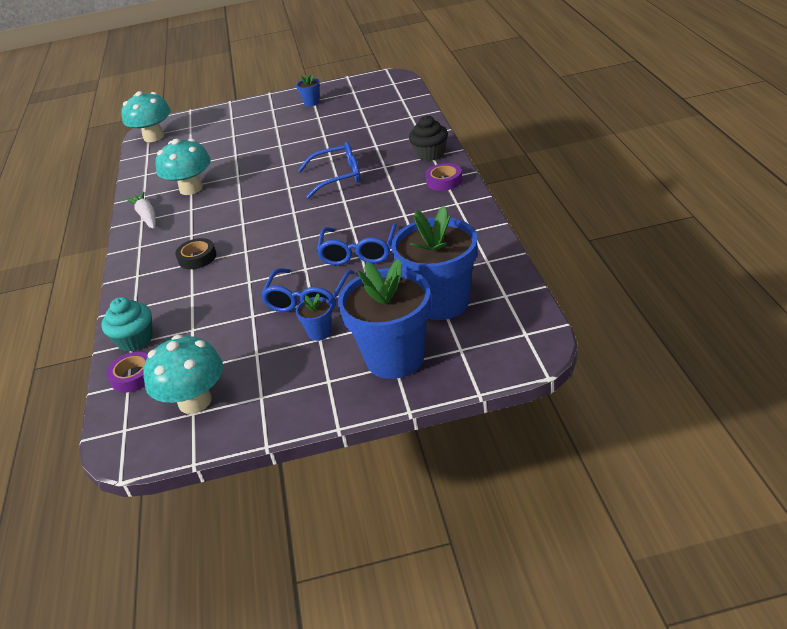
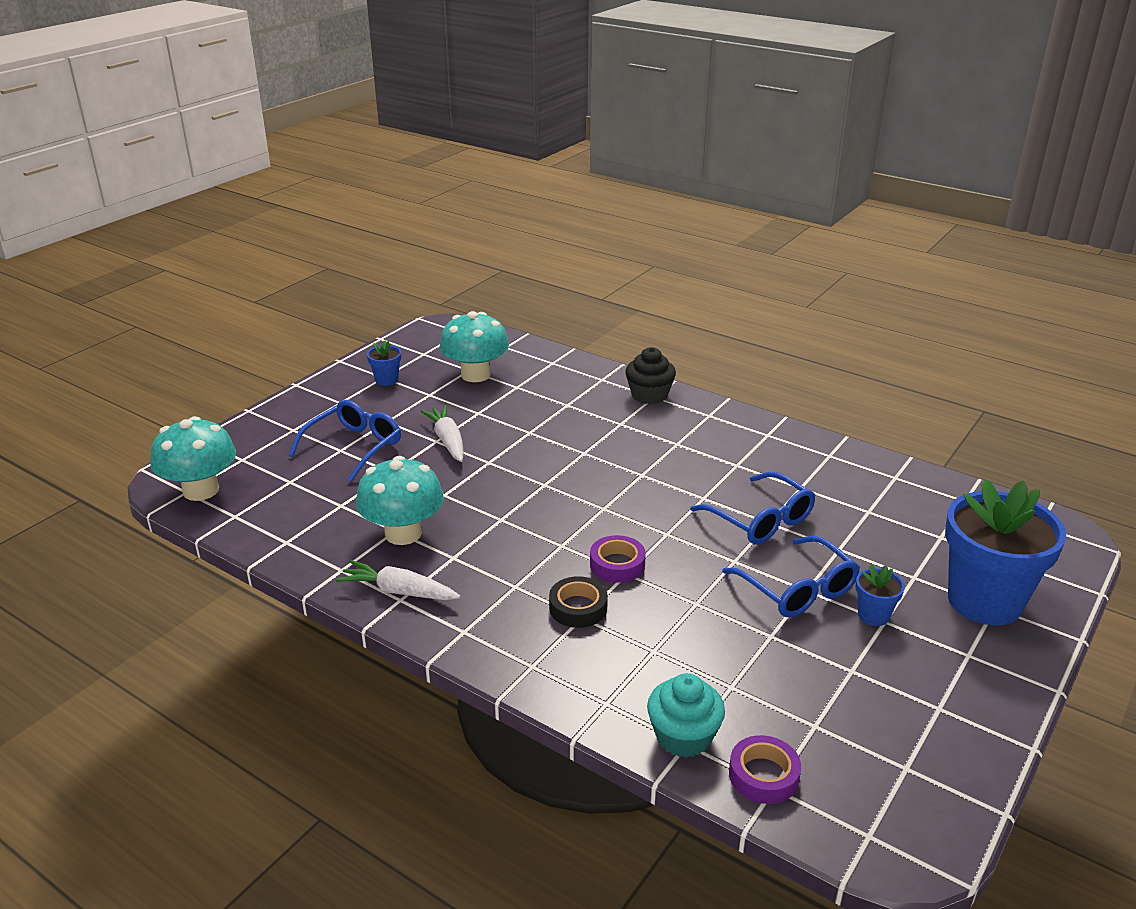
camera: 50 degrees left, 5 degrees down
turquoise mushroom [143,335,223,414] -> turquoise mushroom moved to [440,311,509,382]
blue glasses [298,142,361,199] -> blue glasses moved to [289,400,401,482]
blue flower pot [391,206,477,320] -> none
purple tape [425,163,462,191] -> purple tape moved to [590,535,646,583]
none -> white carrot [420,405,464,462]

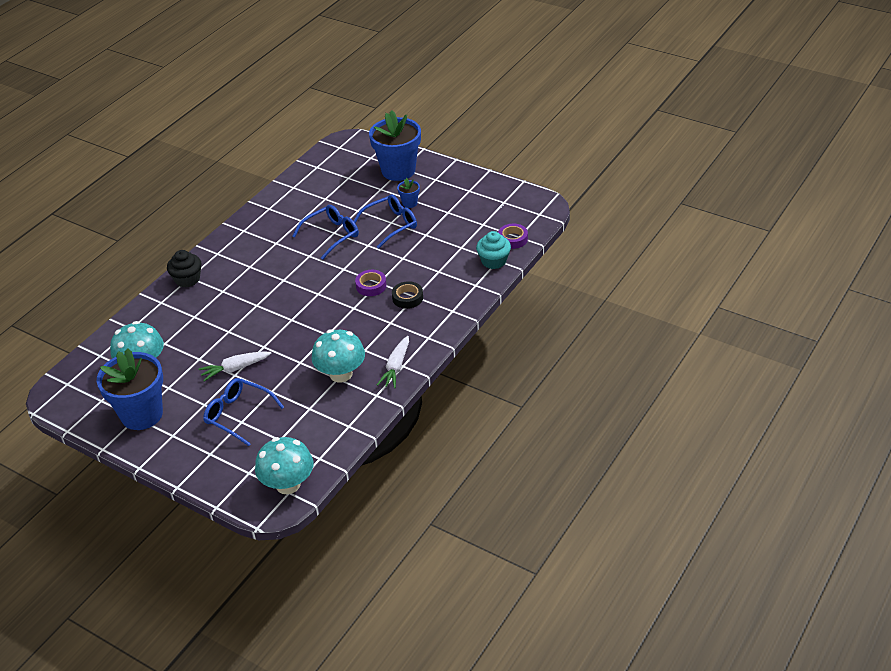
camera: 90 degrees left, 10 degrees up
blue flower pot [367,340,401,386] -> blue flower pot [97,349,163,430], size x2.35

